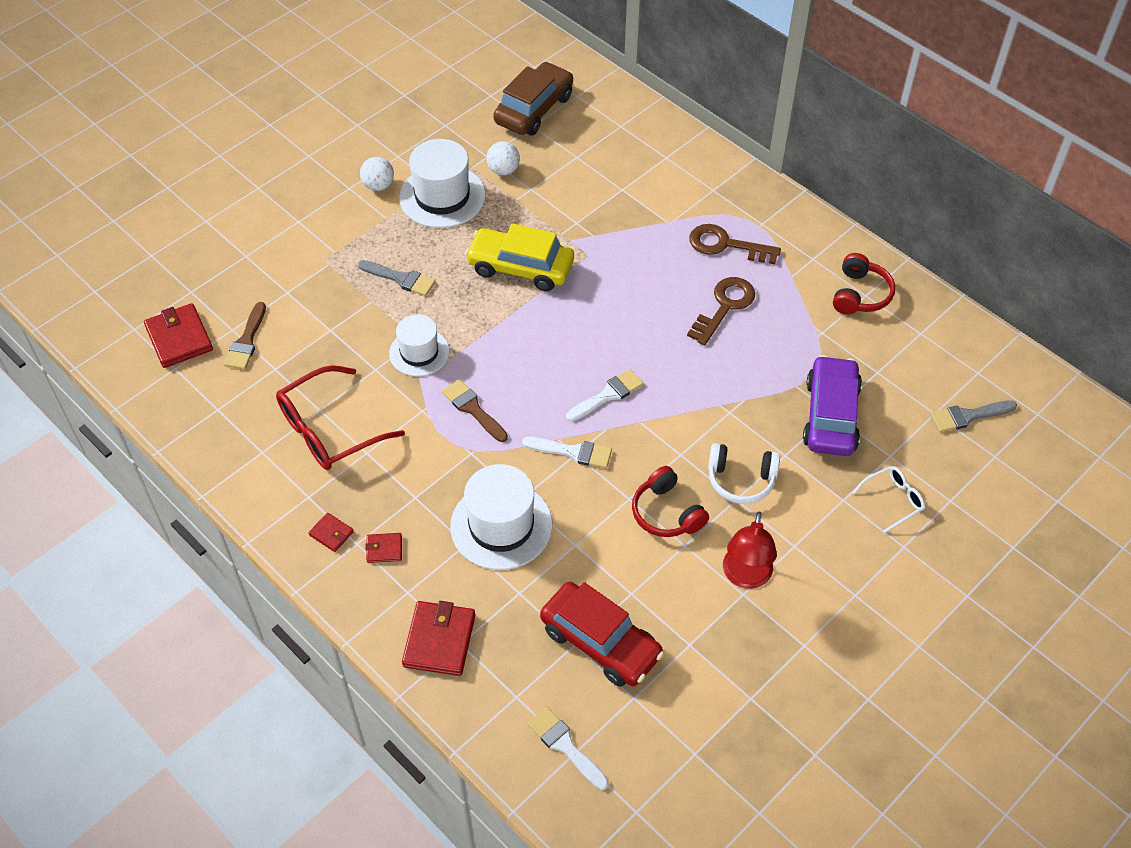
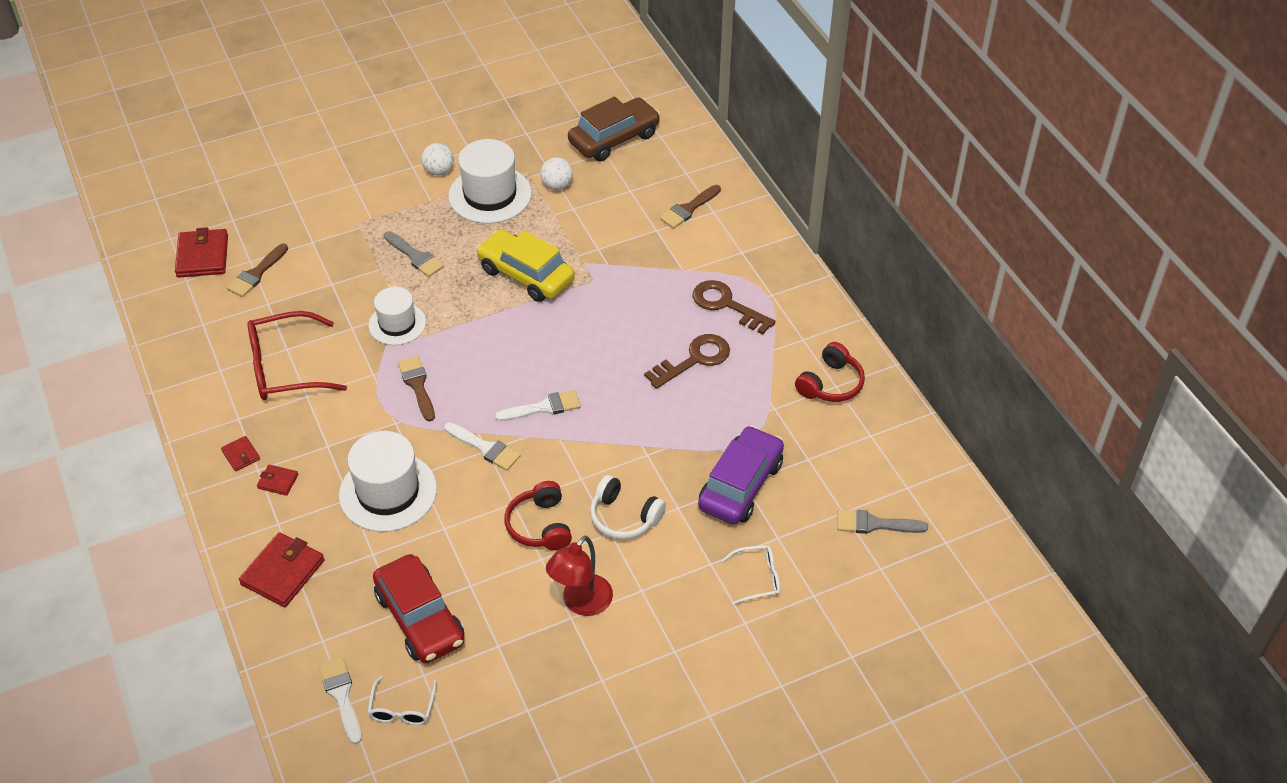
camera: 20 degrees right, 5 degrees down
none -> white glasses [367,676,437,725]
none -> brown brush [660,185,721,229]

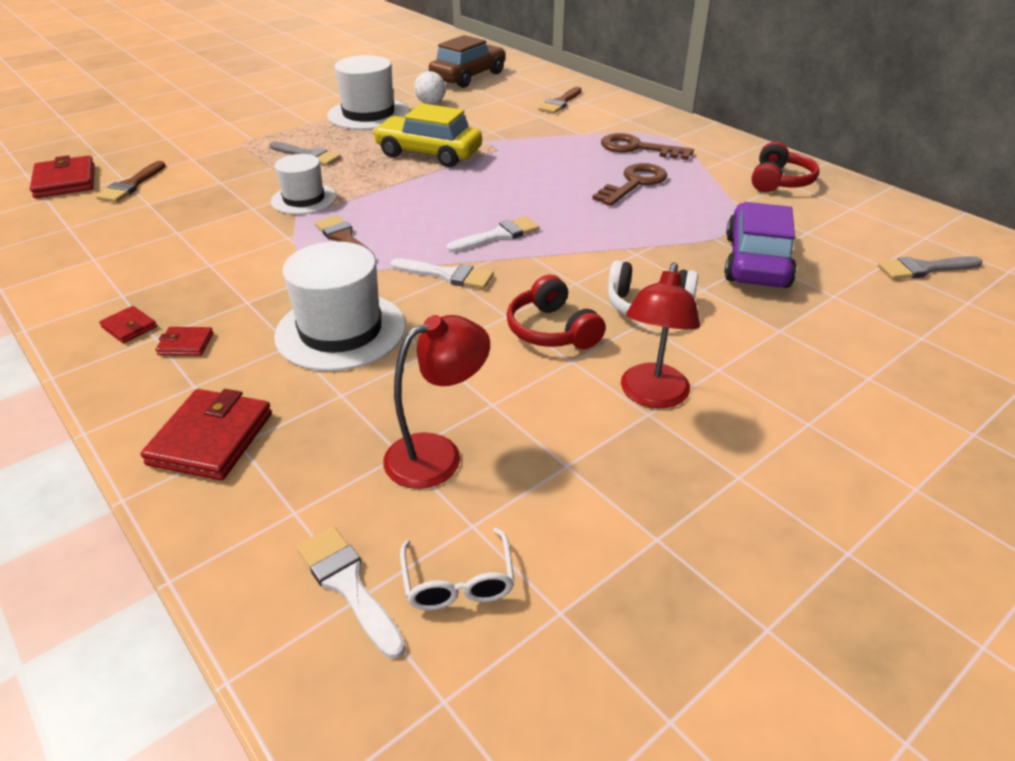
camera: 15 degrees left, 10 degrees down
red glasses [248,311,347,400] -> none
red car [373,554,464,663] -> red lamp [383,315,490,489]
white ball [421,143,454,176] -> none
white glasses [722,545,780,605] -> none

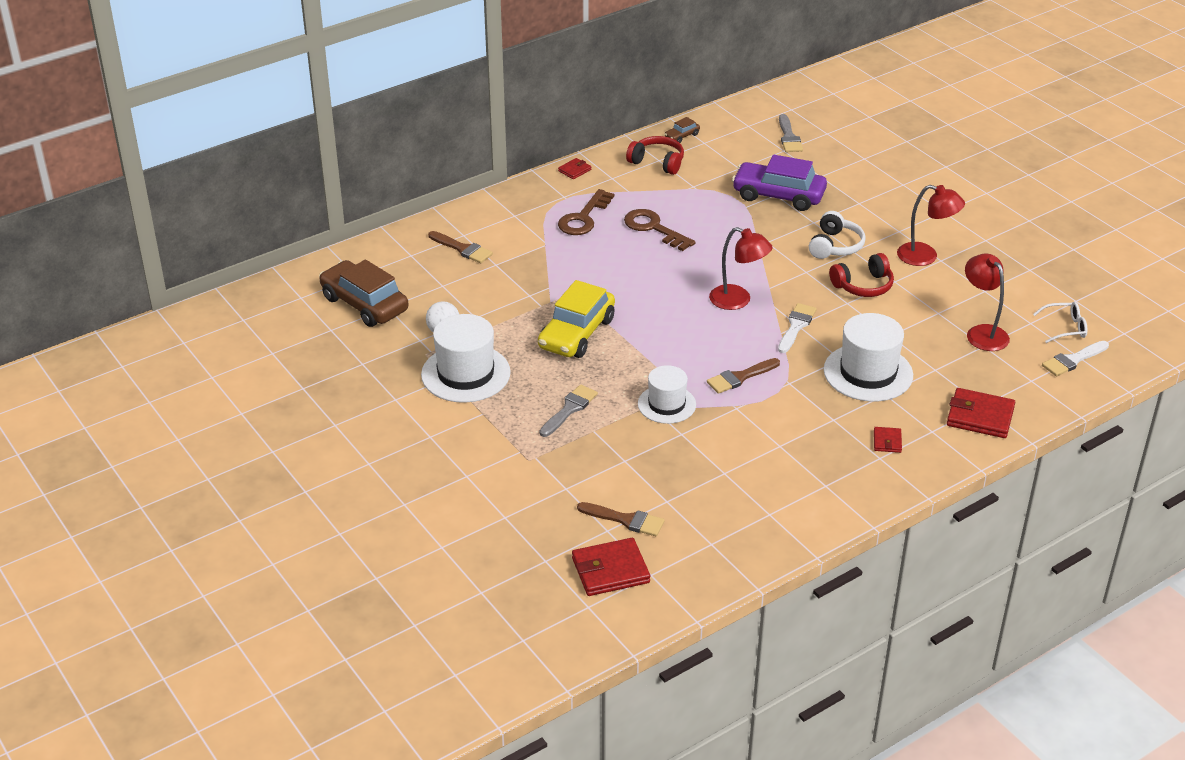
camera: 85 degrees left, 0 degrees up
red wallet [99,306,157,343] -> red wallet moved to [558,158,591,179]
white brush [447,216,540,253] -> red lamp [709,227,773,310]
none -> brown car [665,117,700,143]

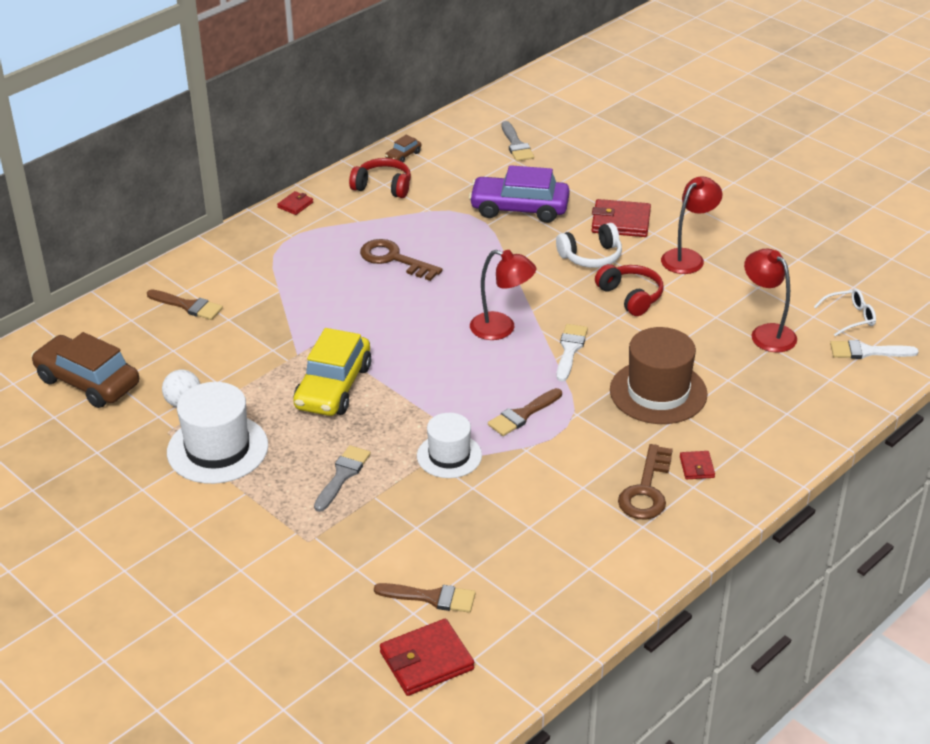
camera: 10 degrees left, 0 degrees up
brown key [558,189,614,235] -> brown key moved to [618,444,673,520]
white headphones [809,211,866,259] -> white headphones turned 60 degrees clockwise [556,223,622,268]
white hat [824,313,913,402] -> brown hat [610,327,708,424]
red headphones [829,253,894,297] -> red headphones turned 90 degrees counterclockwise [595,264,663,316]
red lamp [897,185,965,266] -> red lamp turned 60 degrees counterclockwise [661,176,722,274]
red wallet [947,388,1015,438] -> red wallet moved to [591,199,651,237]
white brush [1042,341,1109,376] -> white brush turned 45 degrees clockwise [830,340,919,359]

